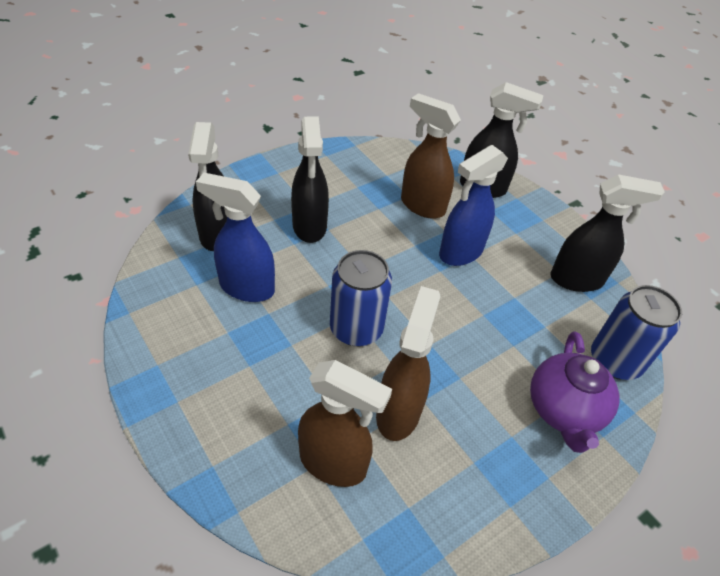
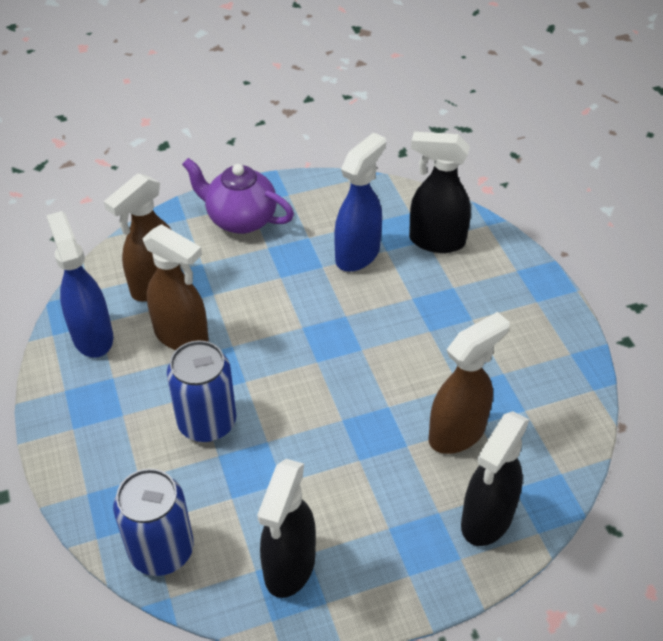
camera: 110 degrees right, 0 degrees up
black spray bottle [291,117,329,243] -> none
blue can [330,250,392,346] -> blue can moved to [167,340,237,442]
blue spray bottle [439,145,508,266] -> blue spray bottle moved to [46,211,113,358]
purple teapot [530,331,619,453] -> purple teapot moved to [182,158,294,234]

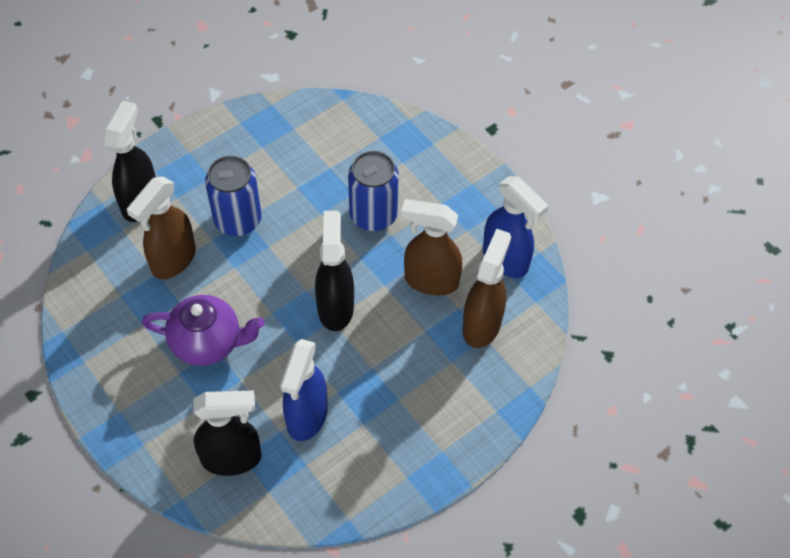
camera: 160 degrees right, 10 degrees up
blue can [113,469,194,576] -> blue can moved to [205,156,262,236]
purple teapot [182,158,294,234] -> purple teapot moved to [142,295,265,366]
black spray bottle [257,459,316,598] -> black spray bottle moved to [315,211,354,331]

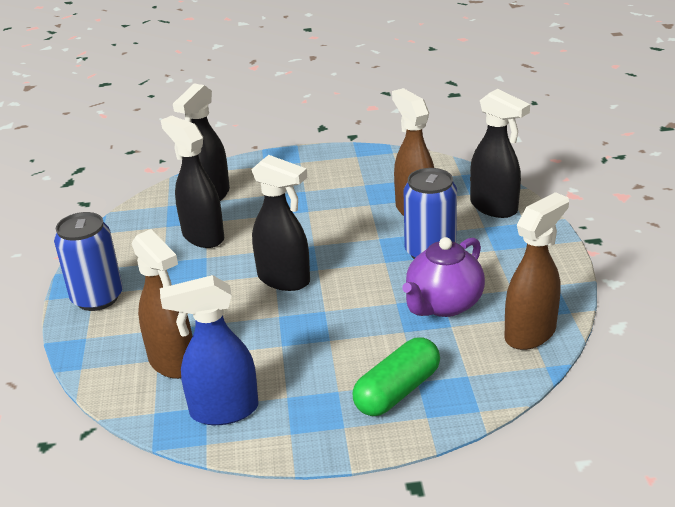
camera: 125 degrees right, 25 degrees down
purple teapot [142,295,265,366] -> purple teapot moved to [402,237,485,317]
blue spray bottle [280,339,328,441] -> black spray bottle [161,116,224,248]
blue can [348,151,399,231] -> blue can moved to [54,212,123,311]
brown spray bottle [401,199,462,295] -> brown spray bottle moved to [504,192,569,350]
none -> green capsule [353,337,440,416]

